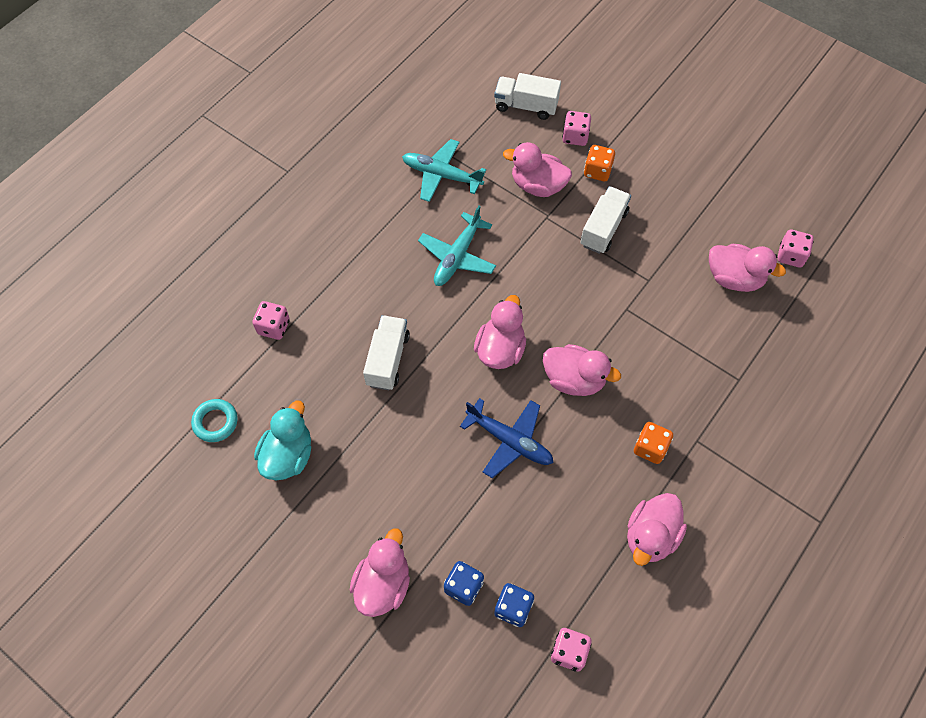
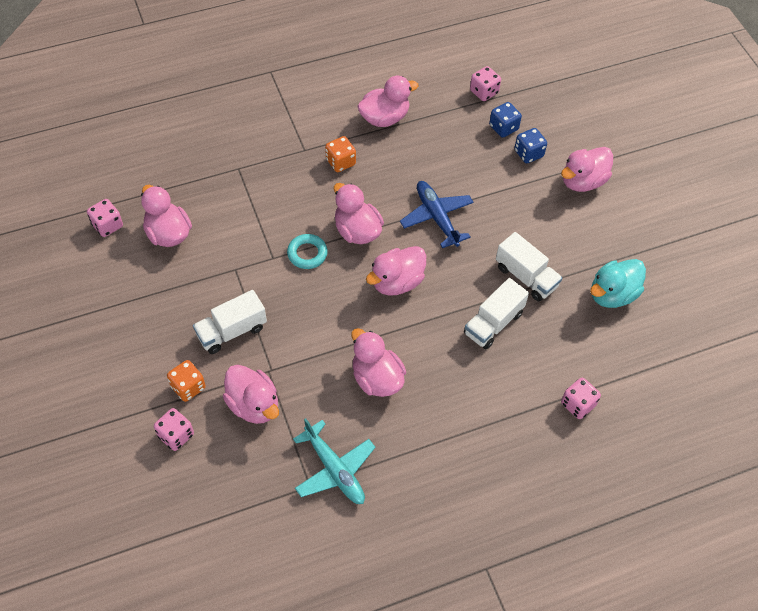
camera: 150 degrees left, 5 degrees down
turquoise ring [191,399,238,442] -> turquoise ring moved to [287,234,328,269]
turquoise plane [418,205,496,286] -> pink duck [351,328,406,397]
white truck [494,73,561,120] -> white truck moved to [496,232,562,301]

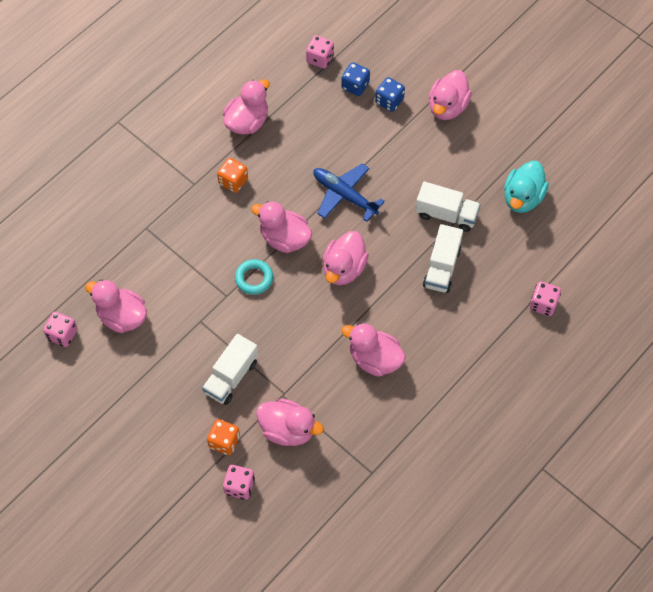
camera: 25 degrees left, 5 degrees up
turquoise plane [293,418,376,504] -> none

